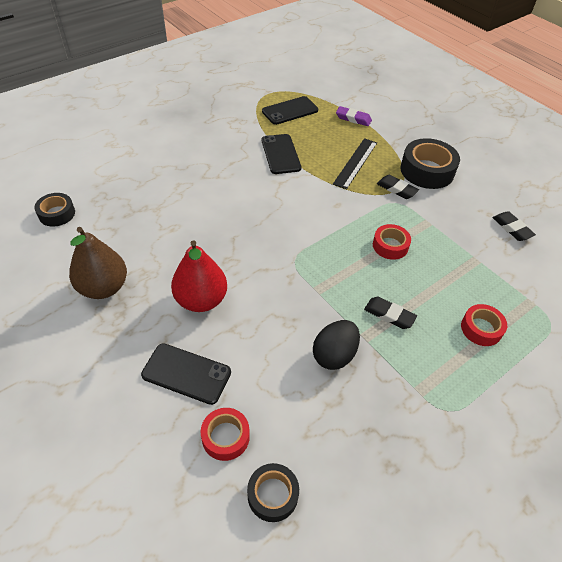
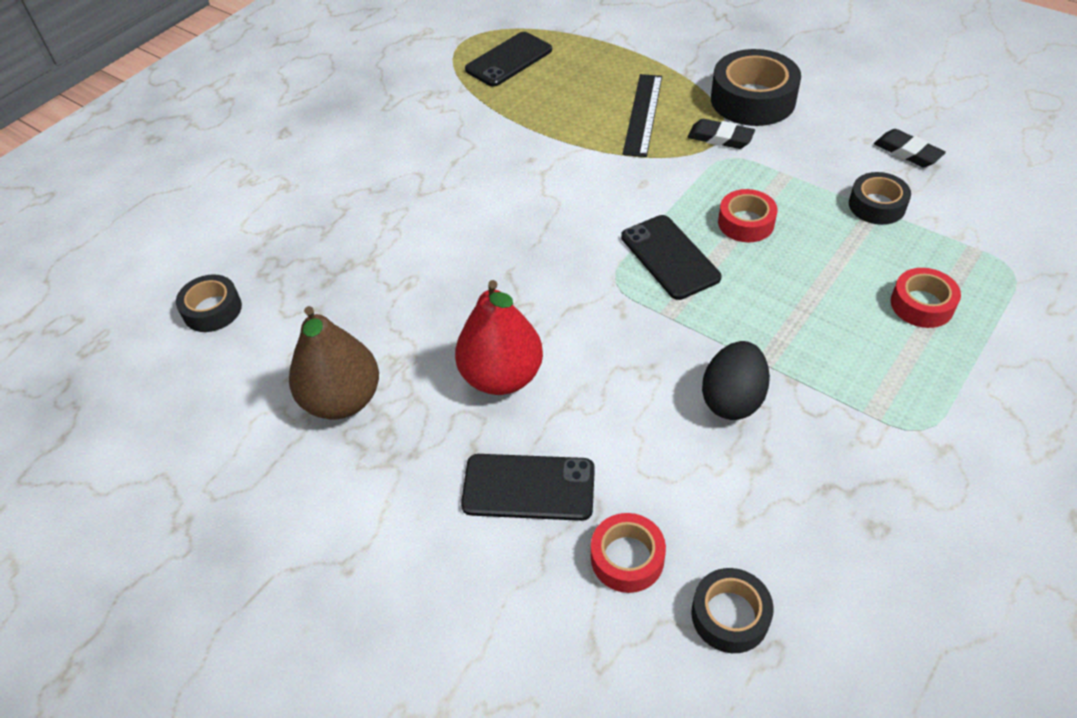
camera: 10 degrees left, 0 degrees up
black phone [262,134,301,174] -> black phone moved to [621,215,721,300]
purple eraser [336,106,372,126] -> none
black eraser [364,297,417,329] -> none
none -> black tape [849,172,911,225]

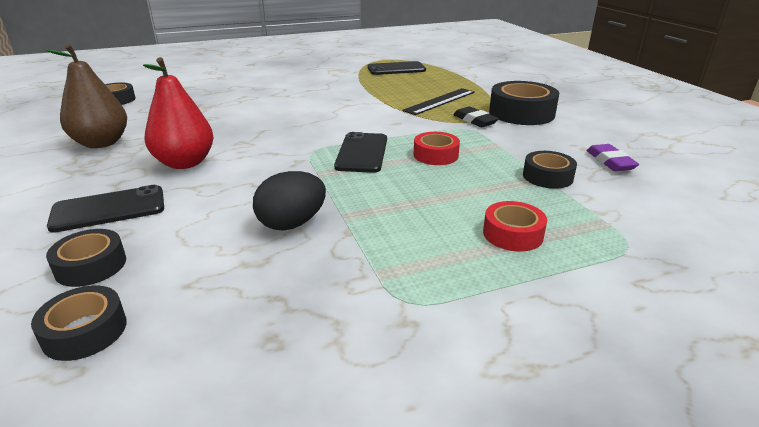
camera: 30 degrees right, 20 degrees down
black phone [461,454,595,521] -> black phone turned 60 degrees counterclockwise [47,185,164,233]
red tape [591,513,666,593] -> black tape [46,229,126,287]
black eraser [874,129,946,167] -> purple eraser [587,144,639,171]

